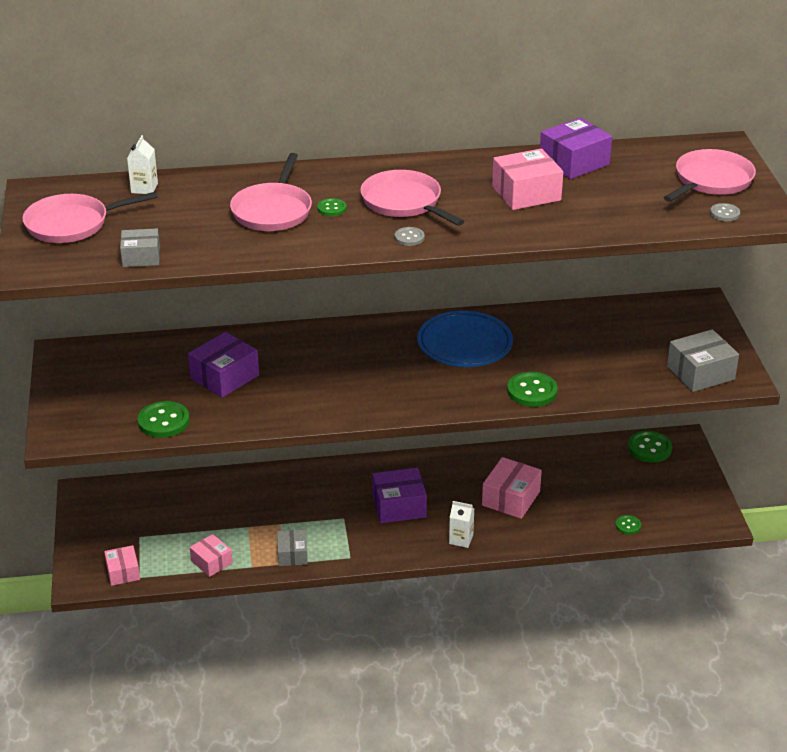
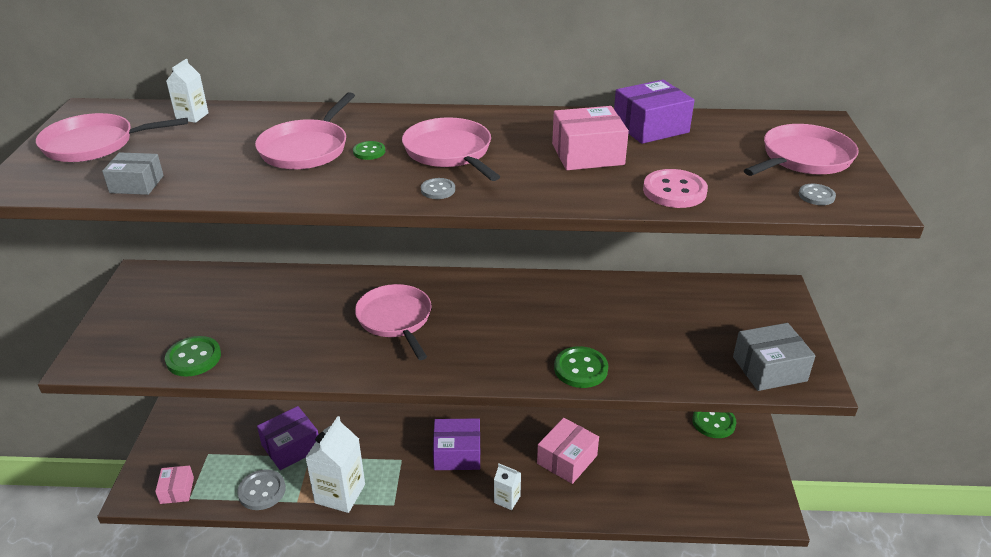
camera: 10 degrees right, 0 degrees up
purple box [188,332,259,398] -> purple box moved to [257,406,318,470]
pink box [190,534,232,577] -> grey button [237,469,286,510]
grey box [277,530,308,566] -> white carton [305,416,365,513]
blue plate [417,311,513,367] -> none
green button [615,515,641,535] -> none
none -> pink pan [355,284,432,360]
none -> pink button [643,169,708,208]

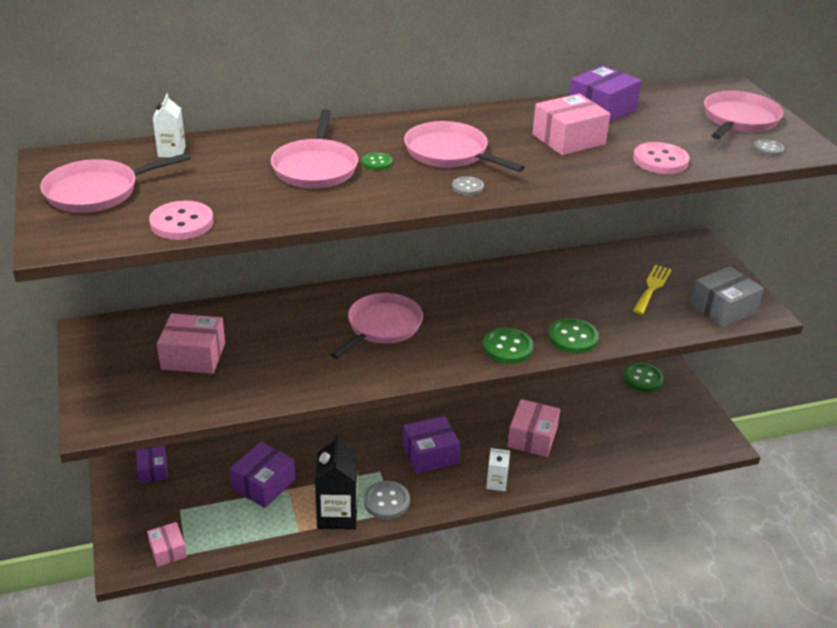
camera: 20 degrees left, 0 degrees up
grey box [102,152,164,195] -> pink button [149,201,213,240]
green button [165,336,221,377] -> green button moved to [483,328,534,364]
grey button [237,469,286,510] -> grey button moved to [364,481,410,519]
white carton [305,416,365,513] -> black carton [315,434,358,529]
pink pan [355,284,432,360] -> pink pan turned 75 degrees clockwise [331,293,423,359]
none -> purple box [136,446,168,483]
none -> pink box [157,313,225,374]
none -> yellow fork [633,265,672,315]

